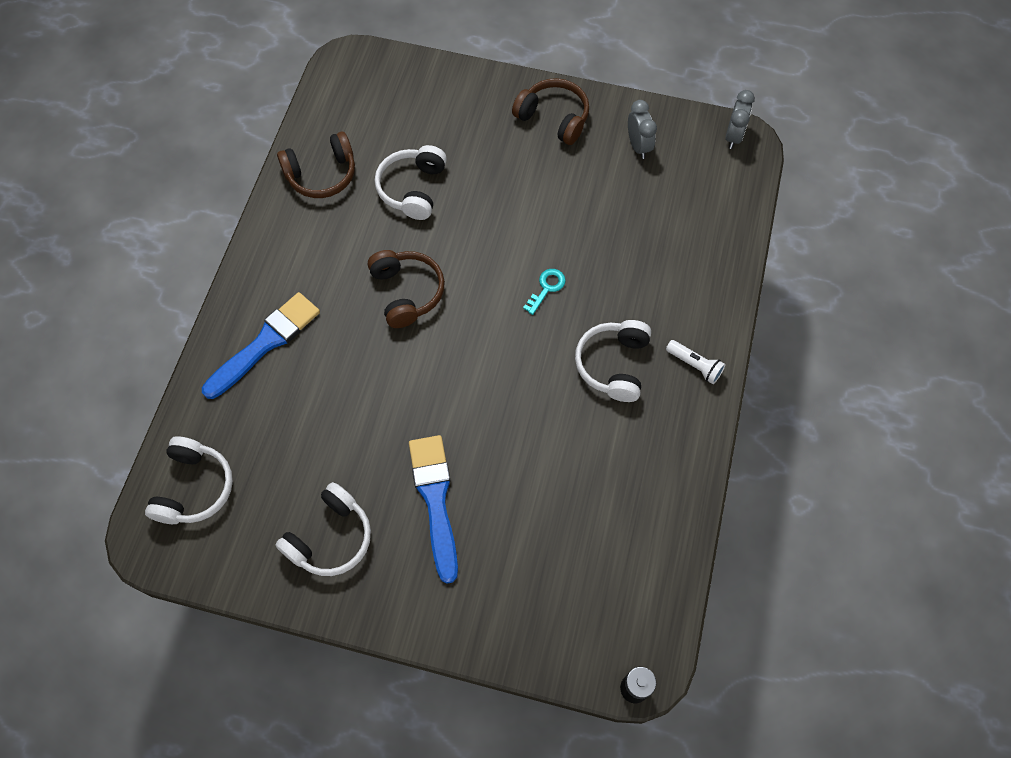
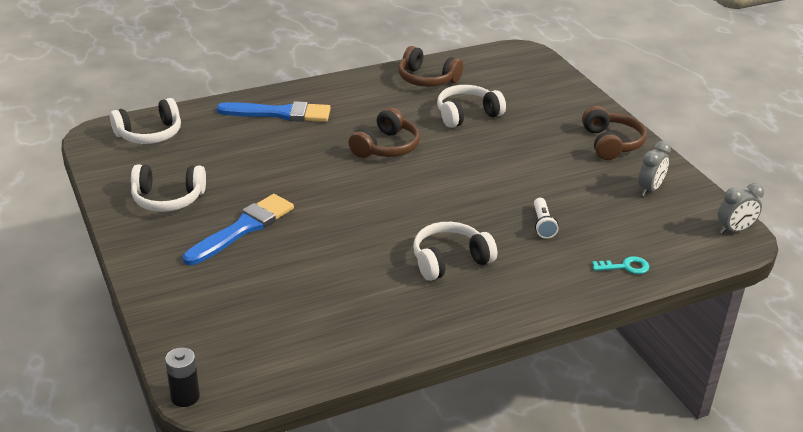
camera: 50 degrees right, 30 degrees down
turquoise key [523,269,566,315] -> turquoise key moved to [592,256,649,274]
white flashlight [666,340,726,384] -> white flashlight moved to [534,198,559,239]

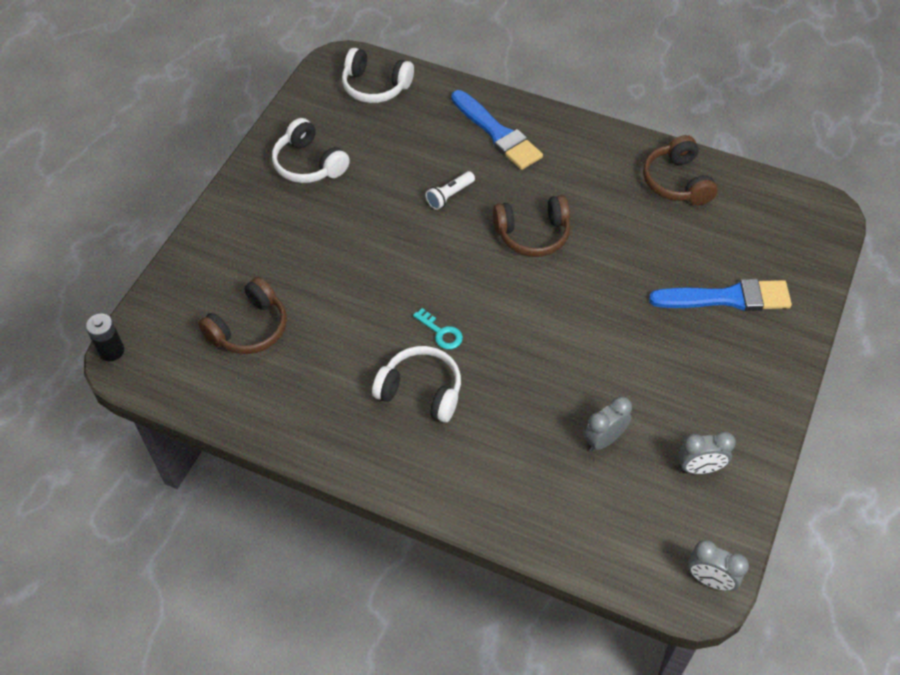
camera: 50 degrees right, 20 degrees up
blue brush [183,194,294,265] -> blue brush moved to [649,279,792,311]
white headphones [437,85,506,128] -> none
white flashlight [534,198,559,239] -> white flashlight moved to [425,171,475,210]
brown headphones [582,106,647,160] -> brown headphones moved to [198,277,287,354]
turquoise key [592,256,649,274] -> turquoise key moved to [413,308,463,349]
none -> grey clock [584,396,632,451]

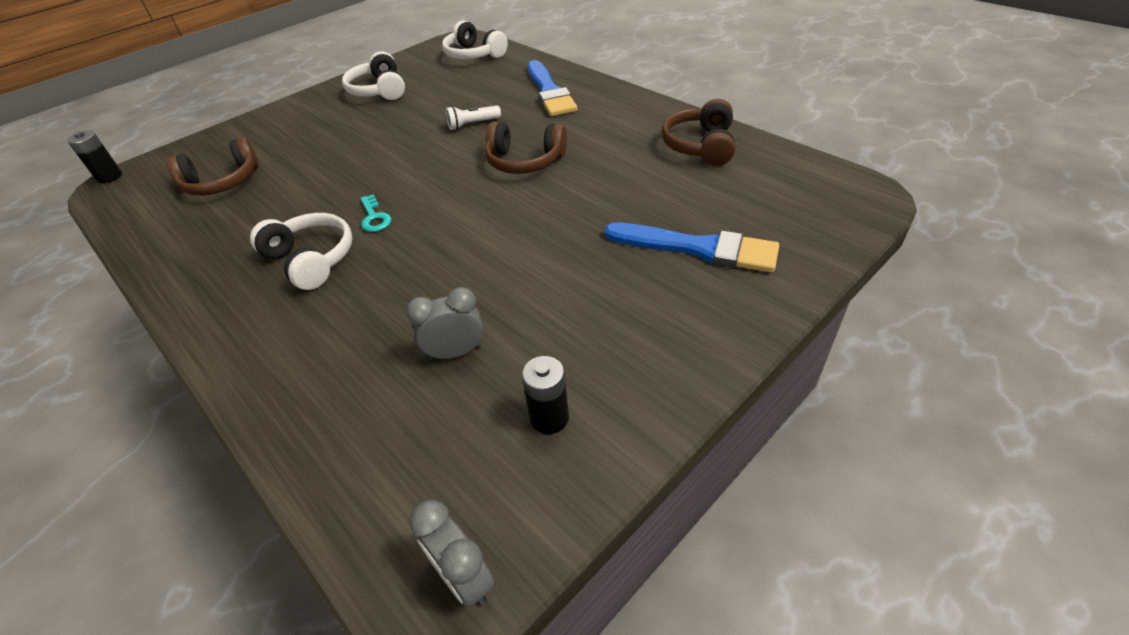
camera: 25 degrees right, 10 degrees down
grey clock [678,431,736,474] -> black battery [522,356,569,434]

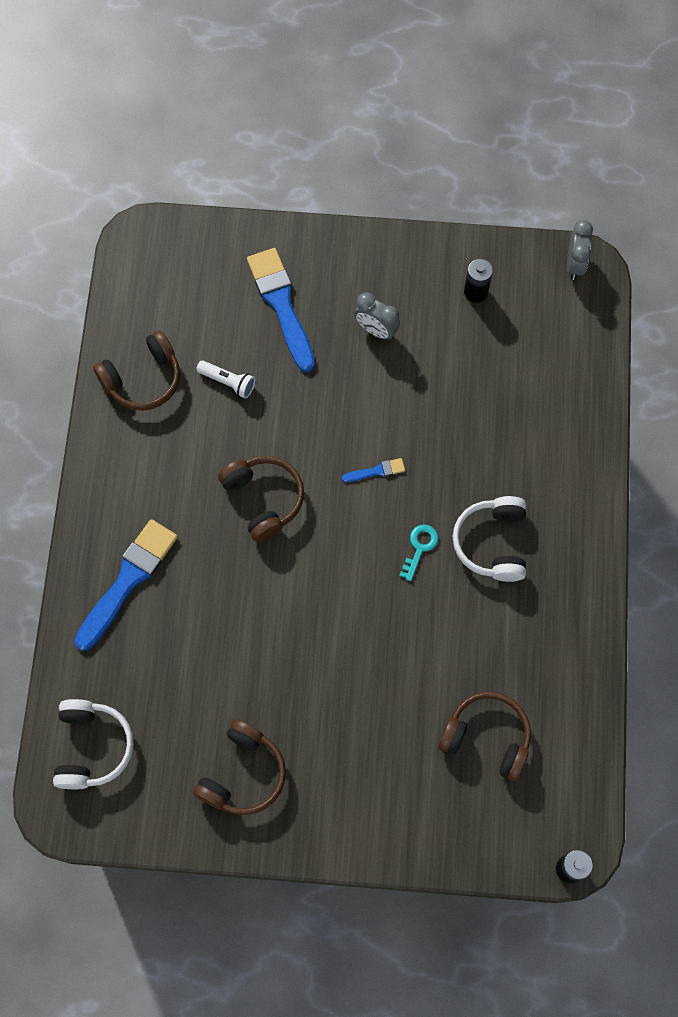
camera: 135 degrees left, 25 degrees up
white headphones [342,51,405,100] -> brown headphones [193,719,286,815]
grey clock [406,287,483,360] -> grey clock moved to [354,293,400,340]
white flashlight [446,106,501,130] -> white flashlight moved to [196,361,255,399]
none -> blue brush [342,458,405,482]

